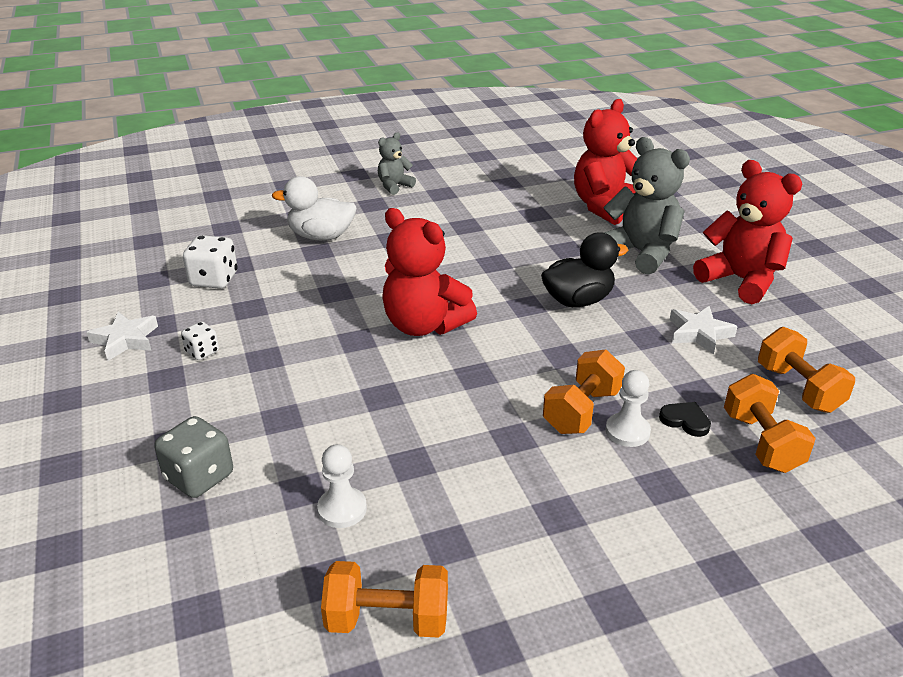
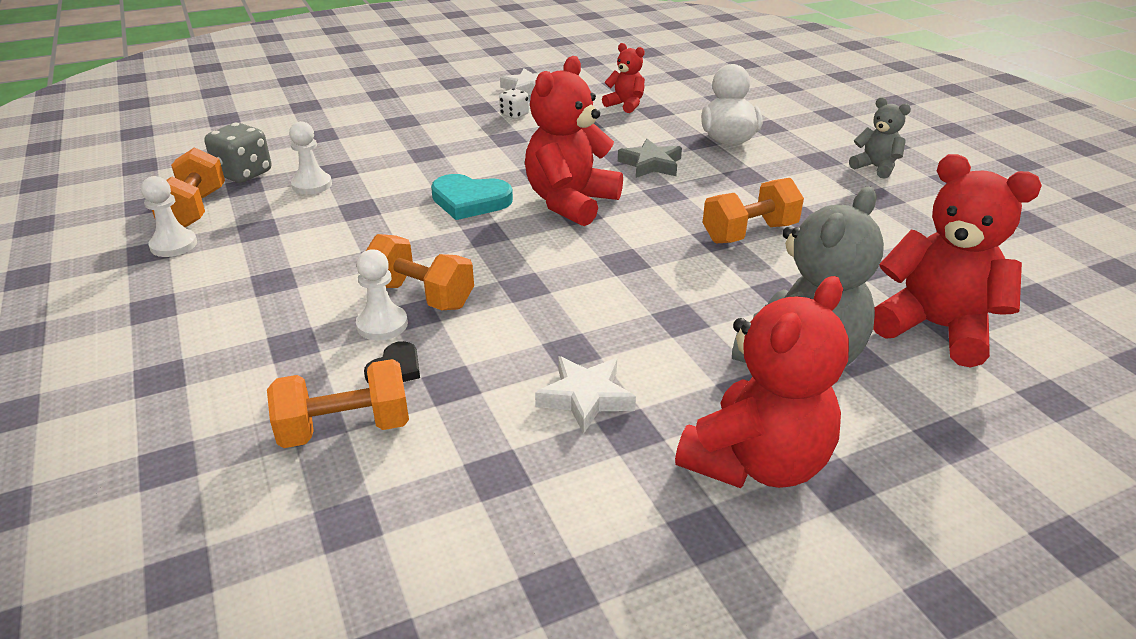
camera: 85 degrees right, 0 degrees up
grey dice [154,416,233,498] -> grey dice moved to [205,123,271,183]
white dice [183,235,238,289] -> red teddy bear [602,43,645,113]
black duck [541,232,628,307] -> none
orange dumbbell [758,327,855,413] -> orange dumbbell moved to [703,178,804,243]
none -> white pawn [141,176,197,257]
none -> turquoise heart [431,174,513,220]
none -> grey star [618,139,682,178]

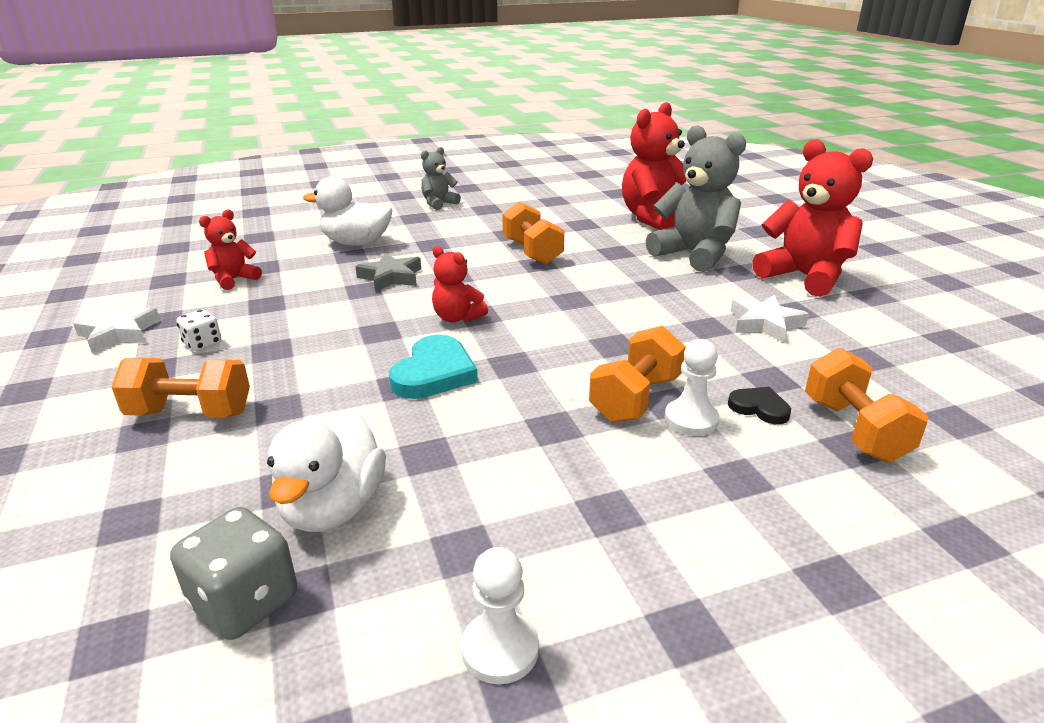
camera: 85 degrees left, 5 degrees down
orange dumbbell [152,147,225,227] -> orange dumbbell moved to [112,358,250,418]
white pawn [289,121,332,194] -> white duck [267,409,386,532]
red teddy bear [525,56,623,226] -> red teddy bear [432,246,488,323], size x0.53

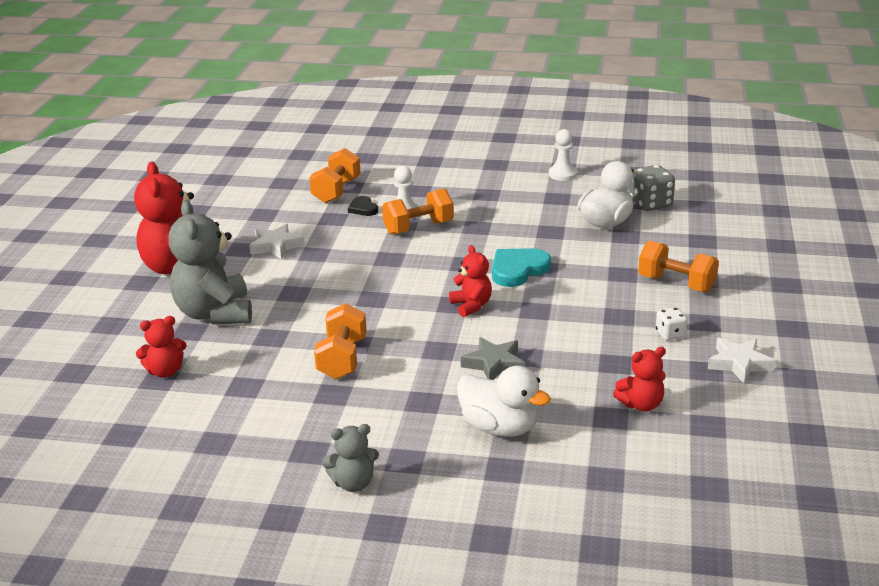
camera: 150 degrees left, 0 degrees up
red teddy bear [622,102,687,230] -> red teddy bear [136,316,187,378], size x0.53

